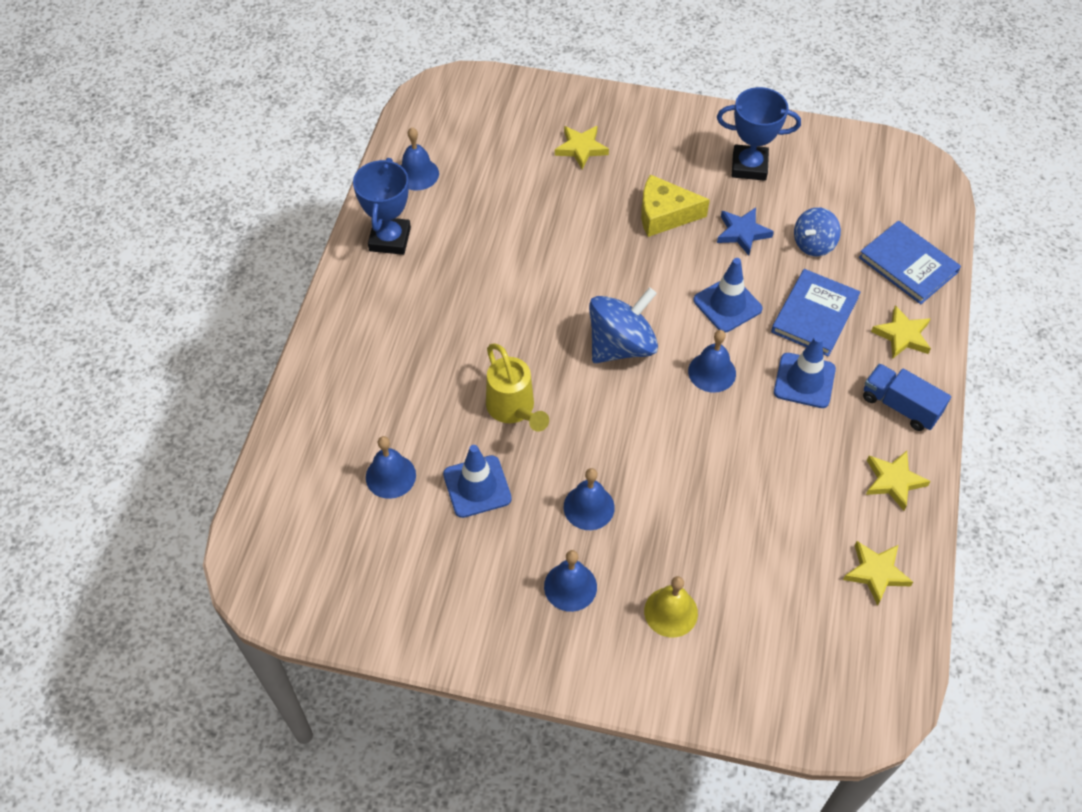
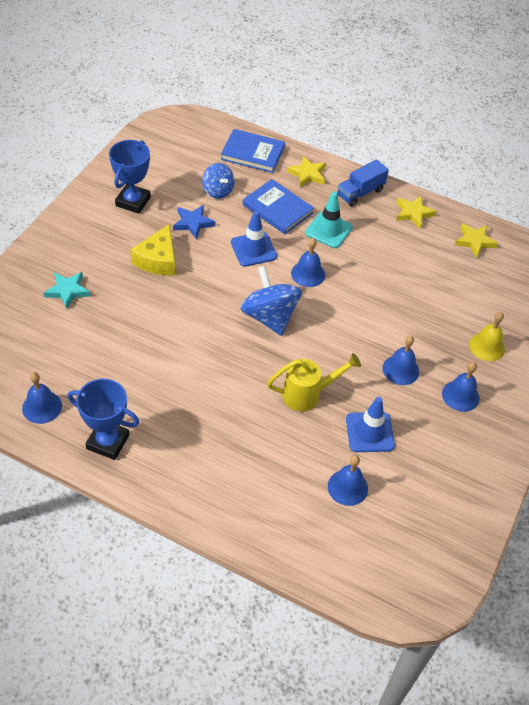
camera: 80 degrees left, 5 degrees down
yellow star [555,126,609,169] -> turquoise star [44,272,91,309]
blue traffic cone [774,336,836,408] -> turquoise traffic cone [305,192,353,248]
blue book [859,221,961,304] -> blue book turned 45 degrees clockwise [221,129,285,173]

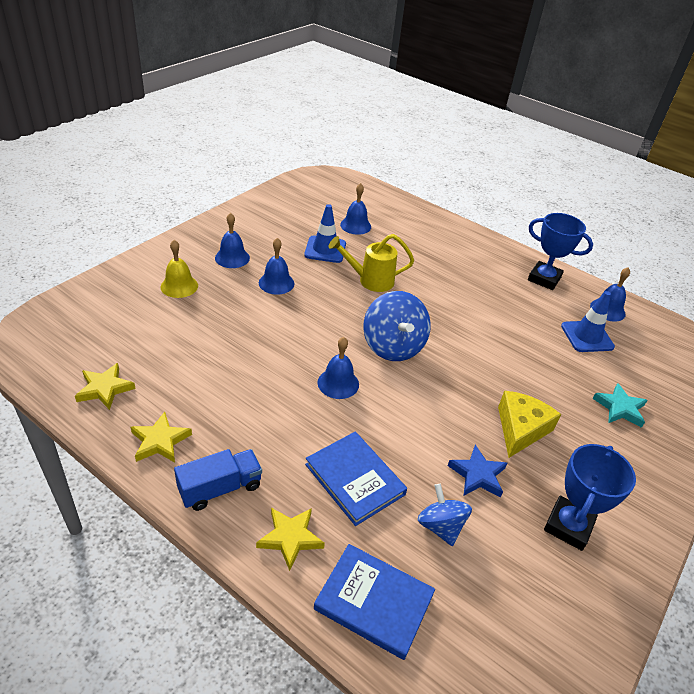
camera: 170 degrees left, 10 degrees down
blue traffic cone [231,211,277,267] -> blue traffic cone moved to [561,291,615,352]
turquoise traffic cone [305,192,353,248] -> none

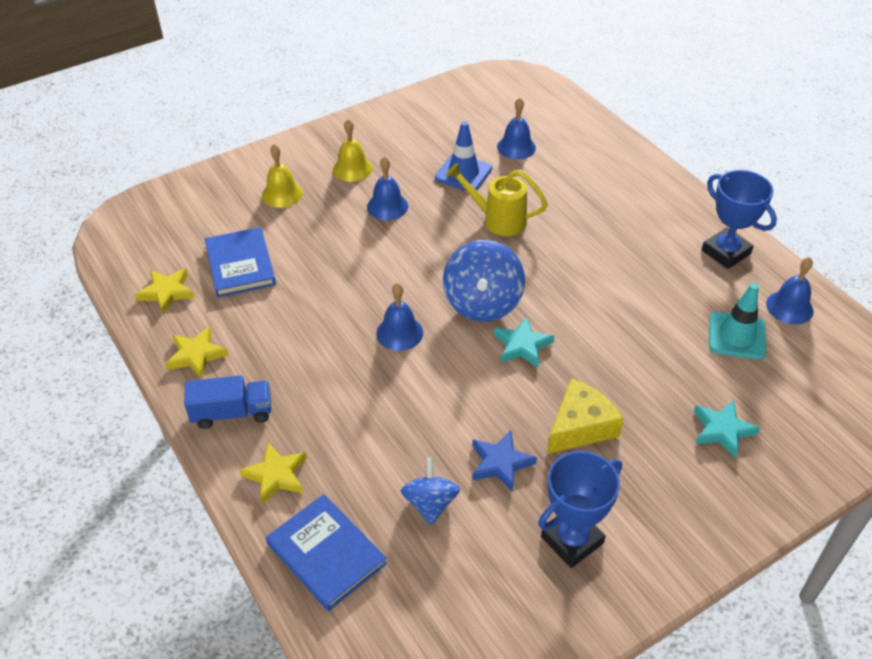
camera: 25 degrees right, 5 degrees up
blue bell [215,213,250,268] -> yellow bell [333,119,373,182]
blue book [305,432,407,526] -> blue book moved to [205,227,276,298]
blue traffic cone [561,291,615,352] -> turquoise traffic cone [709,283,766,360]
none -> turquoise star [494,316,554,368]

